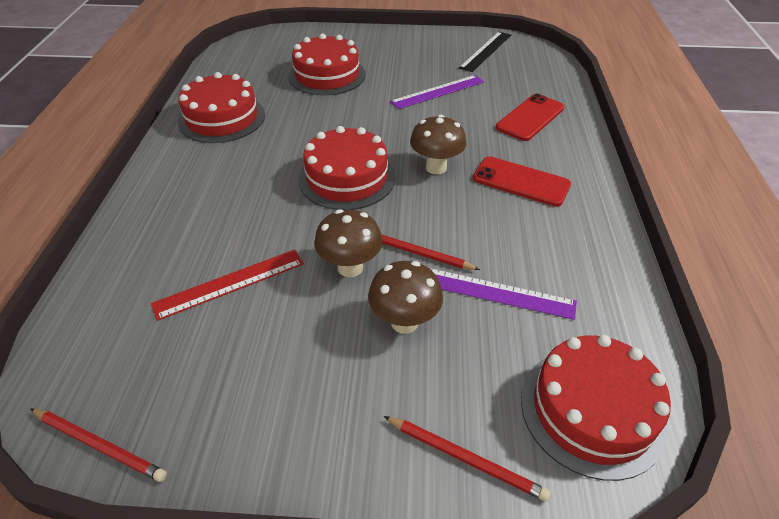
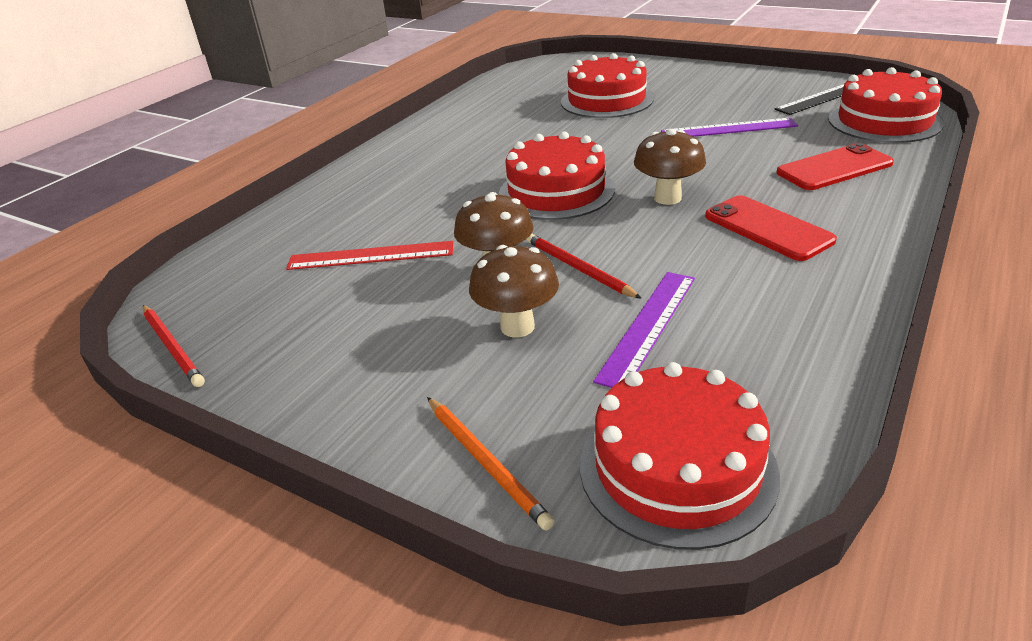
camera: 30 degrees right, 10 degrees down
red cake [178,72,265,143] -> red cake moved to [828,67,944,143]
red pencil [384,416,551,502] -> orange pencil [427,397,555,530]
purple ruler [429,268,577,320] -> purple ruler turned 75 degrees clockwise [593,272,695,388]

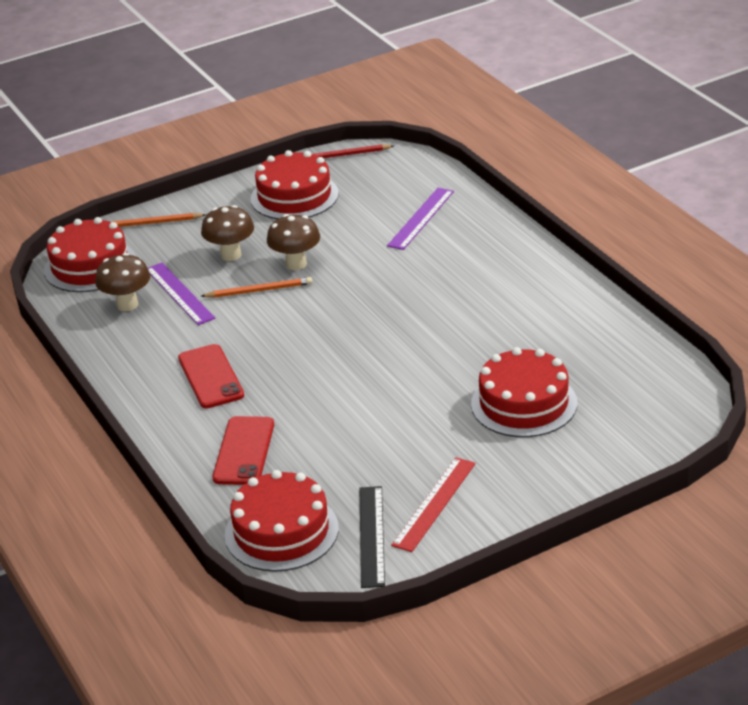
camera: 120 degrees right, 0 degrees up
red ruler [286,241,453,270] -> red ruler moved to [391,457,476,552]
red cake [499,131,615,220] -> red cake moved to [251,150,339,219]
red pencil [526,233,642,299] -> orange pencil [201,277,312,298]
brown mushroom [634,129,706,205] -> brown mushroom moved to [95,253,150,311]
purple ruler [661,118,798,137] -> purple ruler moved to [387,188,454,250]
red phone [705,195,837,261] -> red phone turned 75 degrees clockwise [178,344,244,408]

